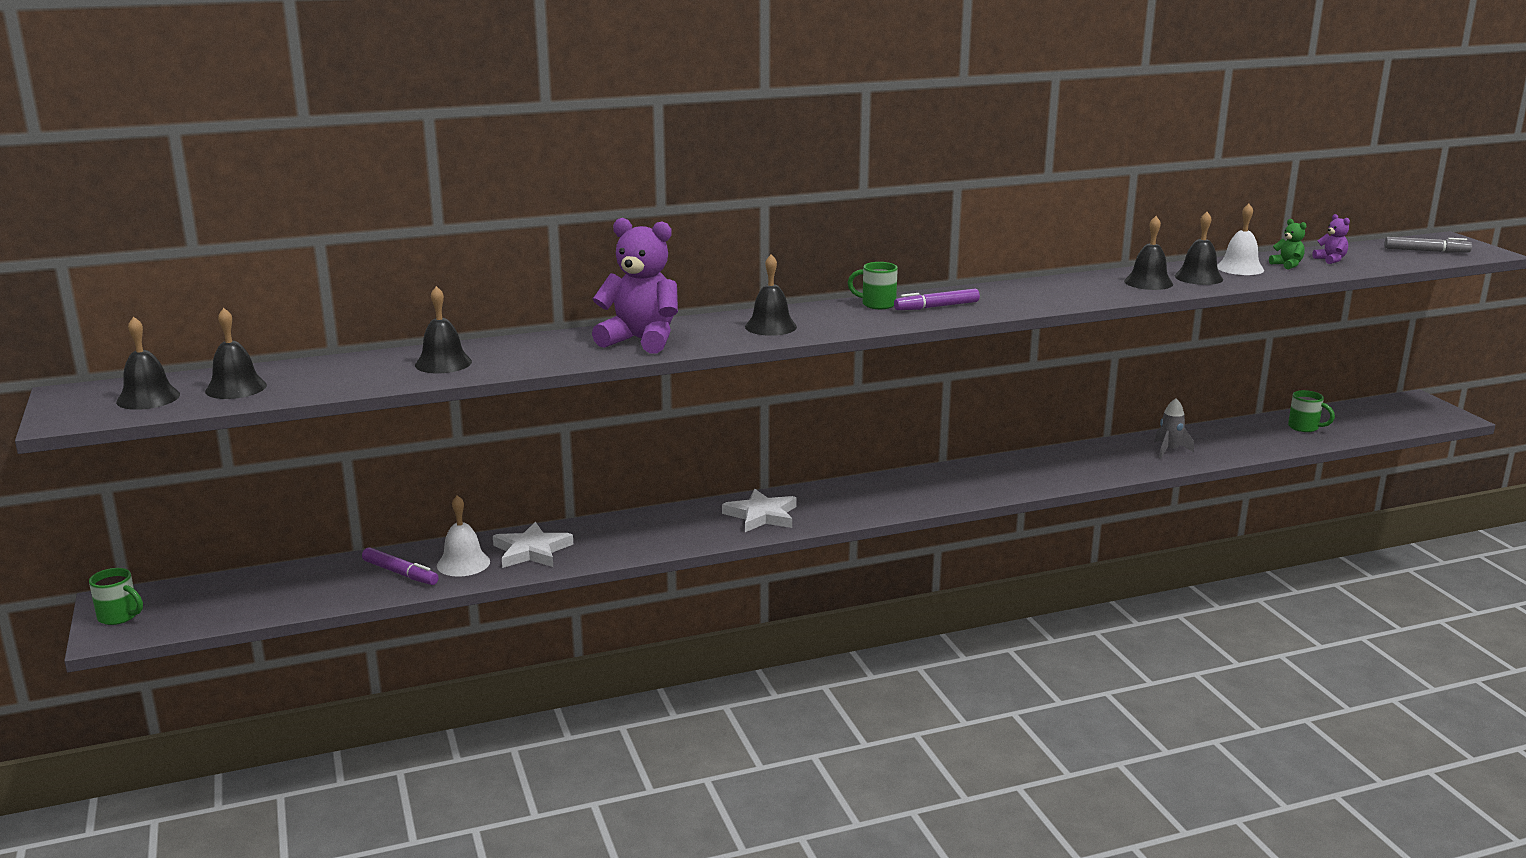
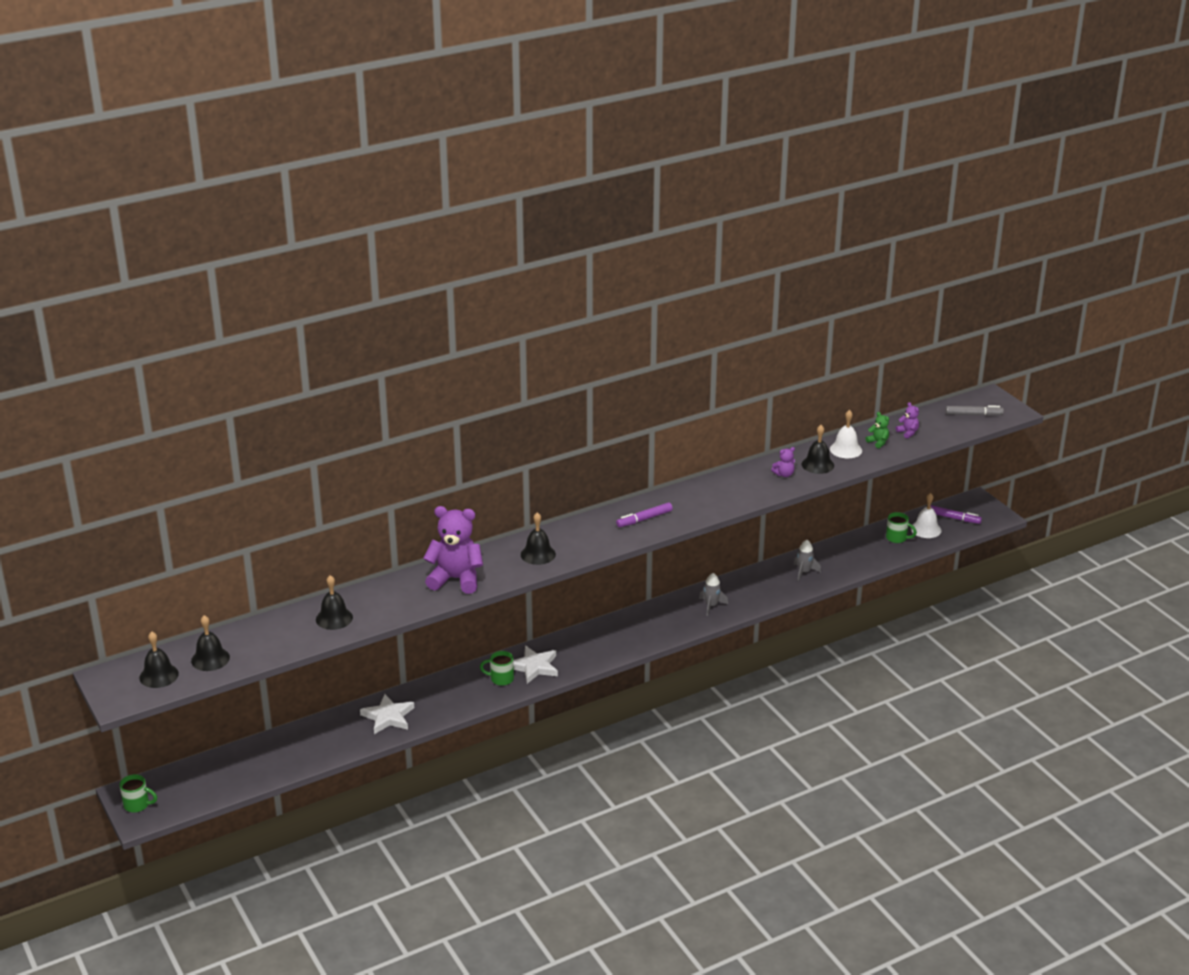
camera: 10 degrees left, 10 degrees up
purple marker [362,547,439,585] -> purple marker moved to [930,505,982,524]
white bell [437,495,490,577] -> white bell moved to [911,493,941,538]
green mug [847,262,898,309] -> green mug moved to [480,651,514,686]
black bell [1124,216,1173,290] -> purple teddy bear [771,447,795,477]
none -> grey rocket [699,573,728,616]

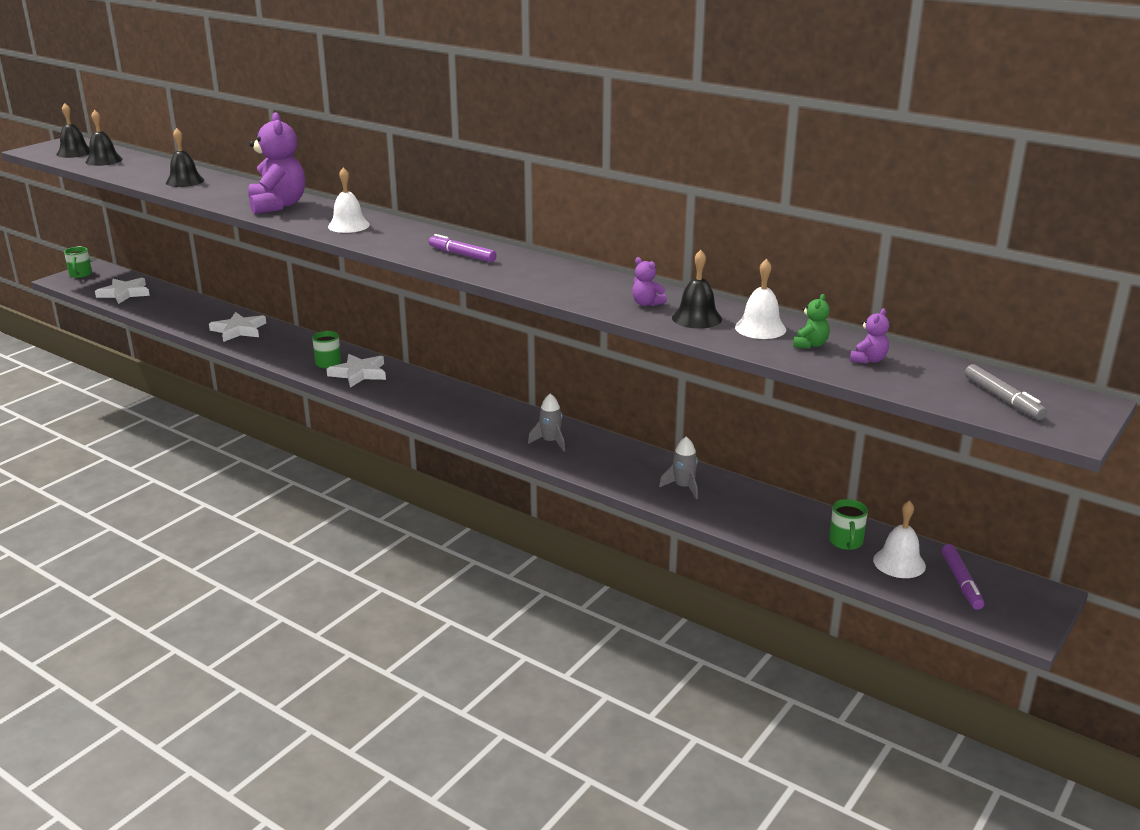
camera: 65 degrees right, 5 degrees down
black bell [521,512,556,565] -> white bell [328,167,370,233]
none -> white star [95,278,150,304]

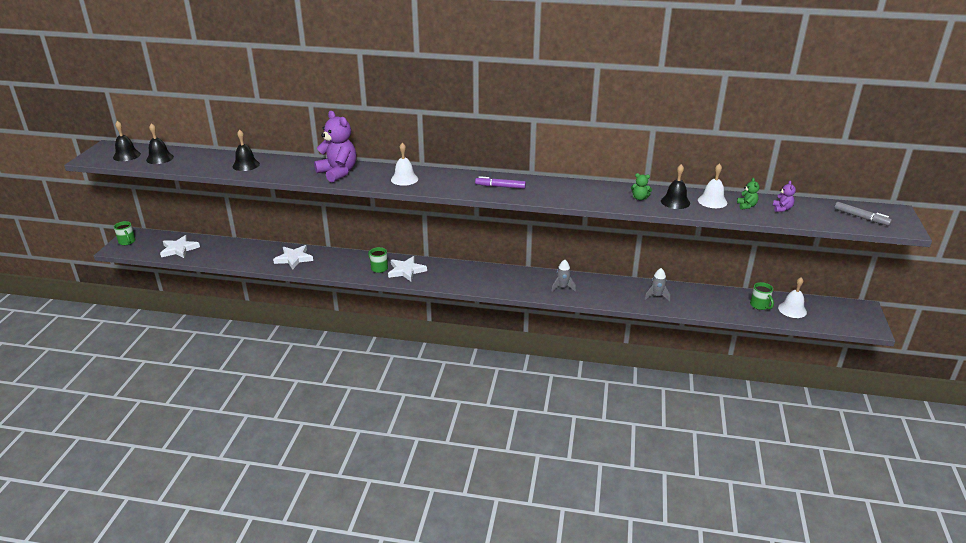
camera: 25 degrees left, 5 degrees up
purple teddy bear [632,257,667,306] -> green teddy bear [631,173,652,200]
purple marker [942,544,984,610] -> none

